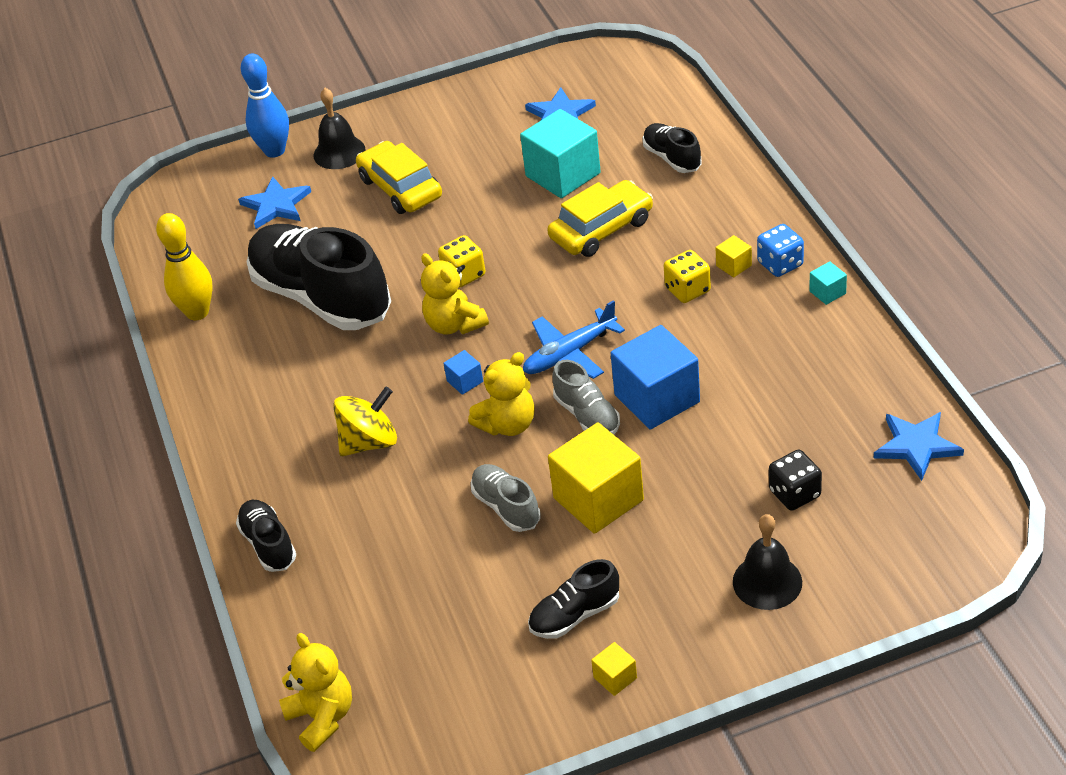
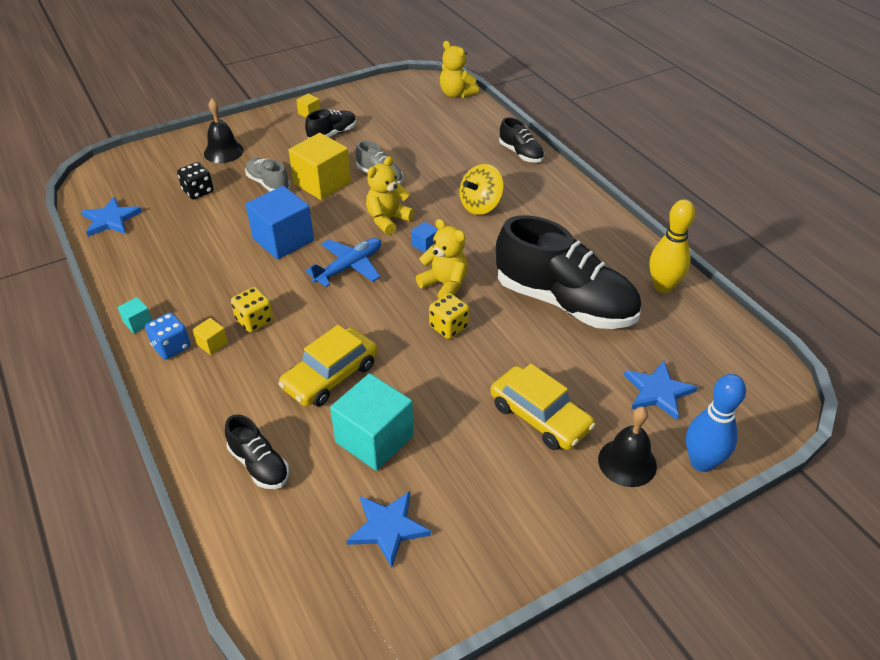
camera: 165 degrees right, 0 degrees up
grey shoe [552,360,620,435] -> grey shoe moved to [245,158,290,191]

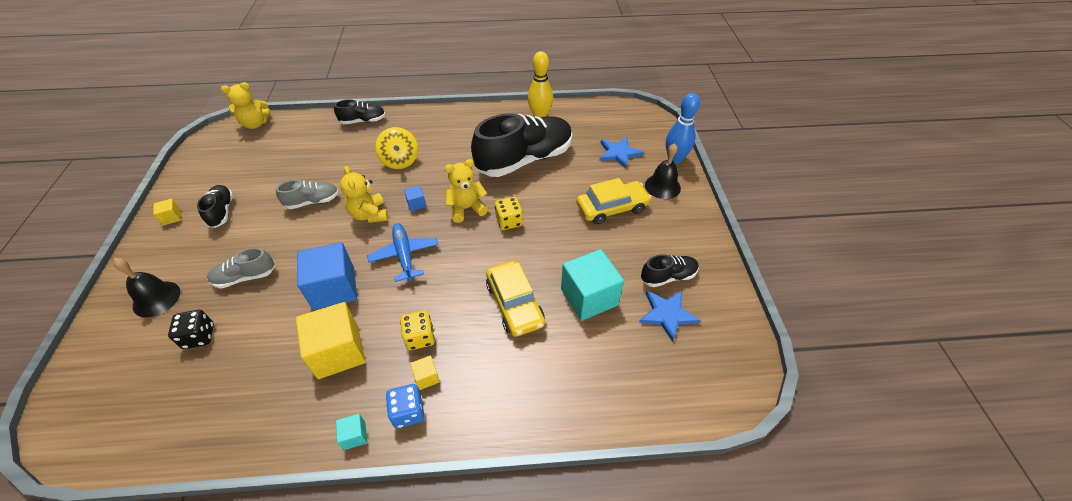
camera: 65 degrees left, 5 degrees up
blue star [81,197,142,237] -> none
black shoe [225,414,289,489] -> black shoe moved to [641,255,699,287]
yellow cube [289,133,351,200] -> yellow cube moved to [296,302,366,379]

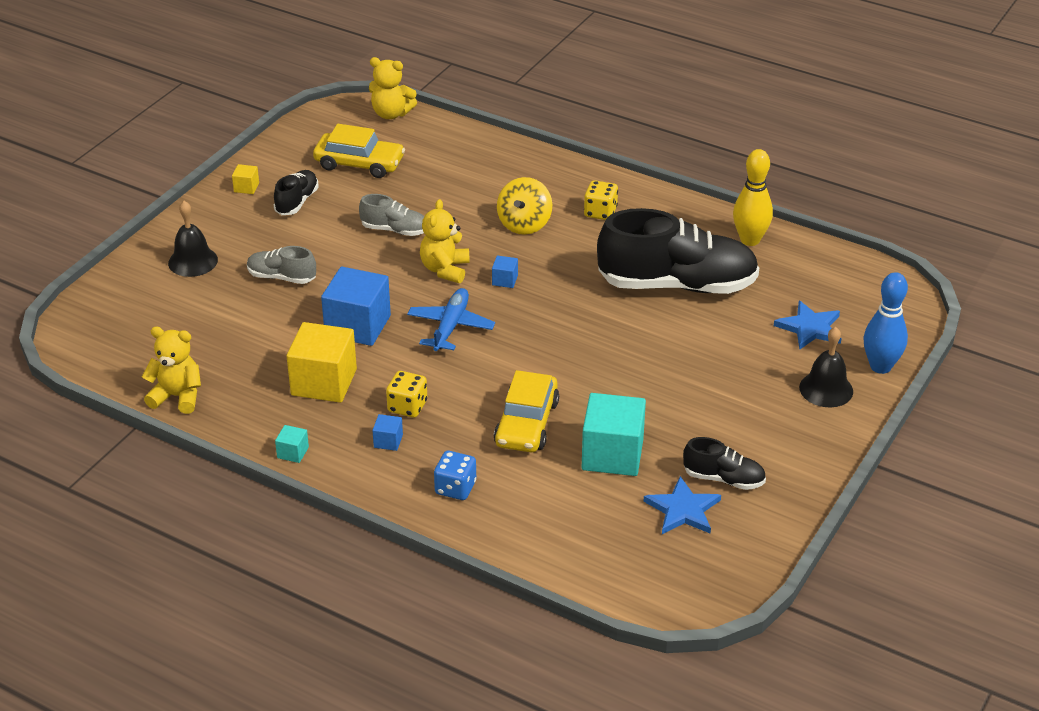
camera: 35 degrees right, 10 degrees down
black dice [168,310,214,349] -> none
black shoe [334,99,386,124] -> none
blue dice [386,384,425,428] -> blue dice moved to [434,451,476,500]
yellow cube [410,355,440,390] -> blue cube [373,414,403,451]
yellow teddy bear [444,159,488,223] -> yellow teddy bear moved to [142,326,201,414]
yellow dice [495,197,523,230] -> yellow dice moved to [584,180,618,220]
yellow car [576,178,651,225] -> yellow car moved to [313,124,405,178]

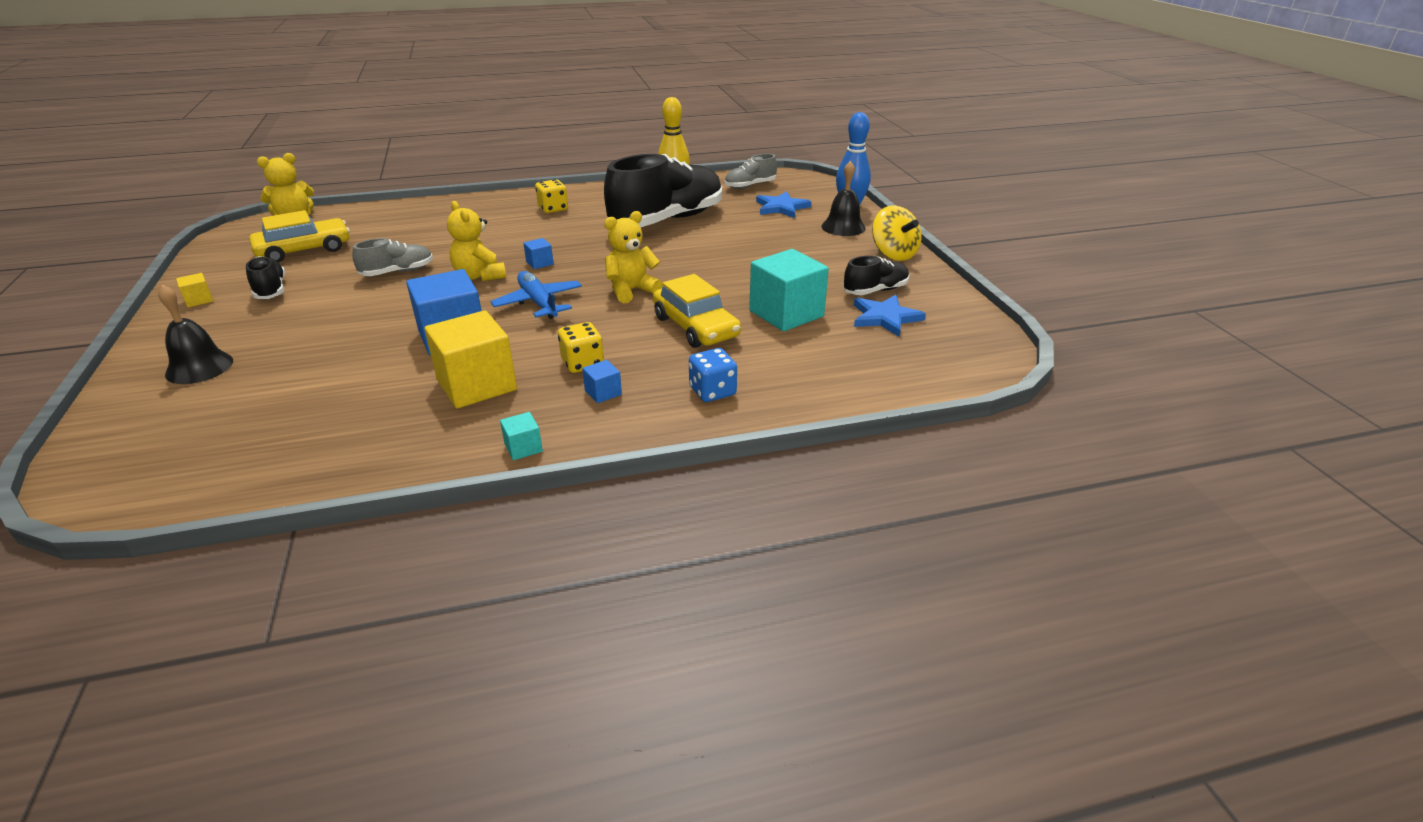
camera: 45 degrees left, 5 degrees down
yellow teddy bear [142,326,201,414] -> yellow teddy bear moved to [604,211,663,304]
grey shoe [247,246,316,284] -> grey shoe moved to [725,154,777,189]
yellow spinning top [497,177,552,235] -> yellow spinning top moved to [872,205,922,261]

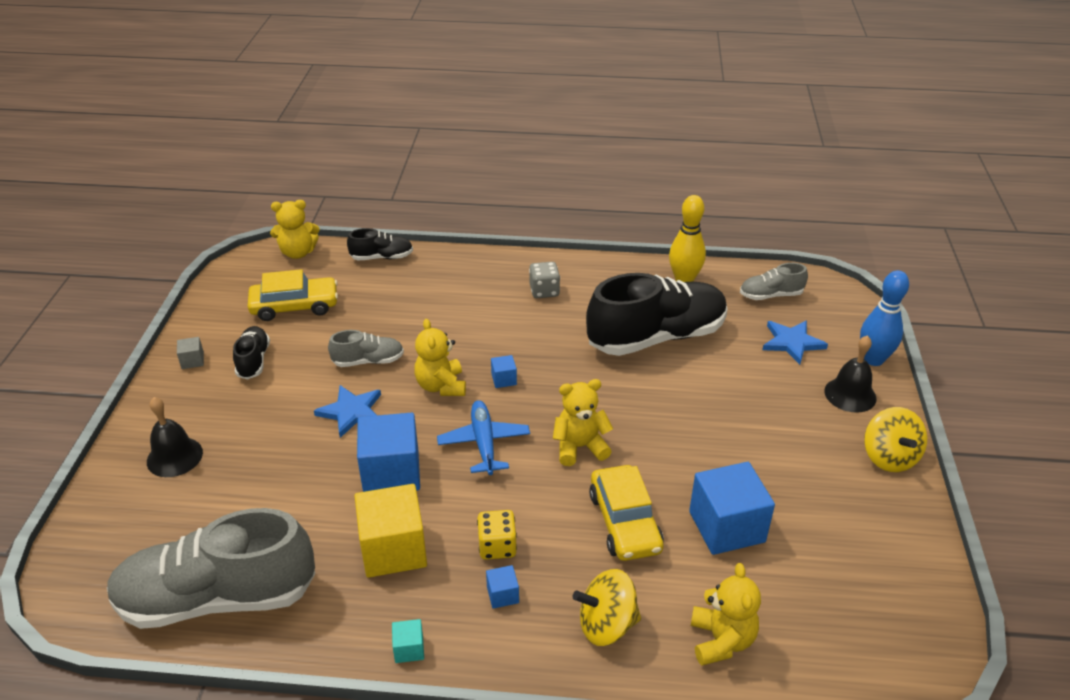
camera: 20 degrees right, 5 degrees up
yellow cube [176,273,213,307] -> grey cube [177,337,204,369]
yellow dice [535,179,568,213] -> grey dice [529,262,560,298]
blue dice [689,348,737,402] -> yellow spinning top [573,569,641,646]
turquoise cube [749,249,829,331] -> blue cube [689,462,775,555]
black shoe [843,256,909,295] -> black shoe moved to [347,228,413,260]
blue star [854,295,926,337] -> blue star moved to [314,385,381,438]
none -> grey shoe [107,508,315,629]
none -> yellow teddy bear [691,563,761,666]

